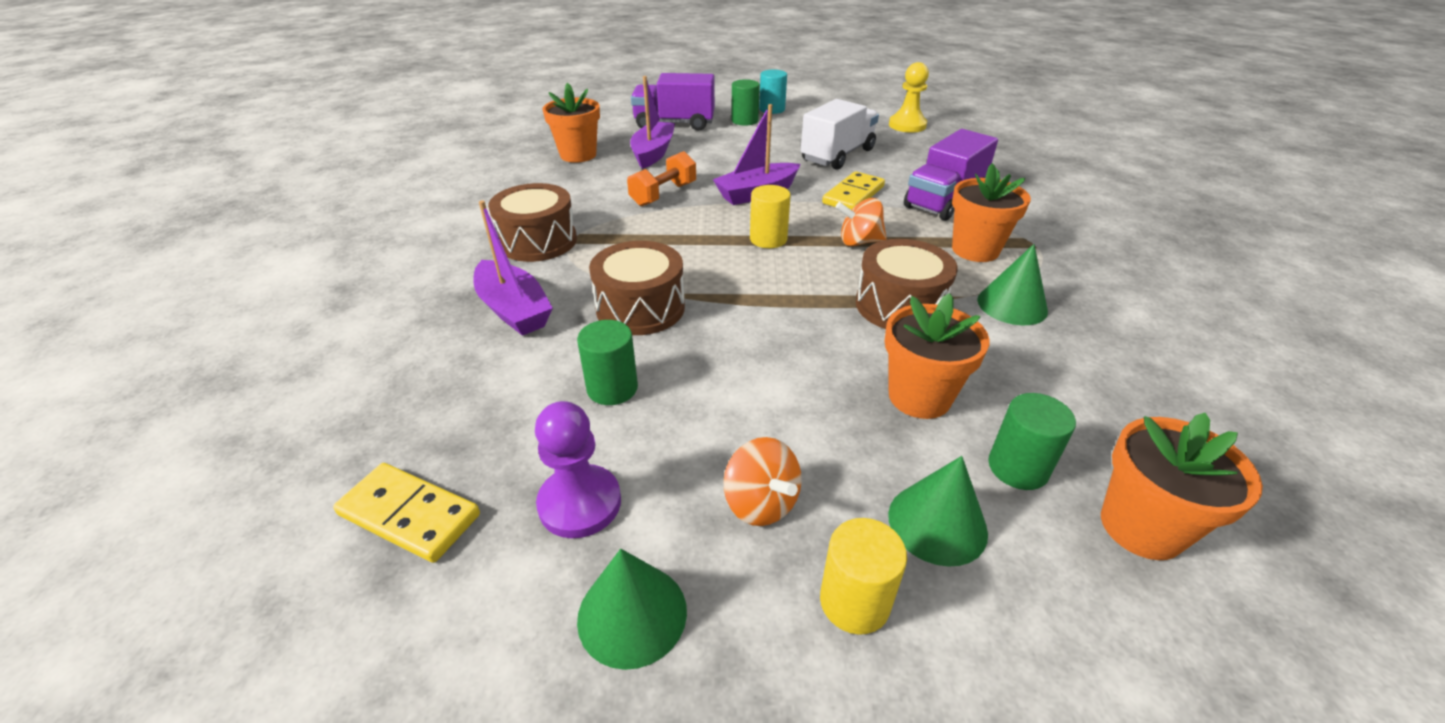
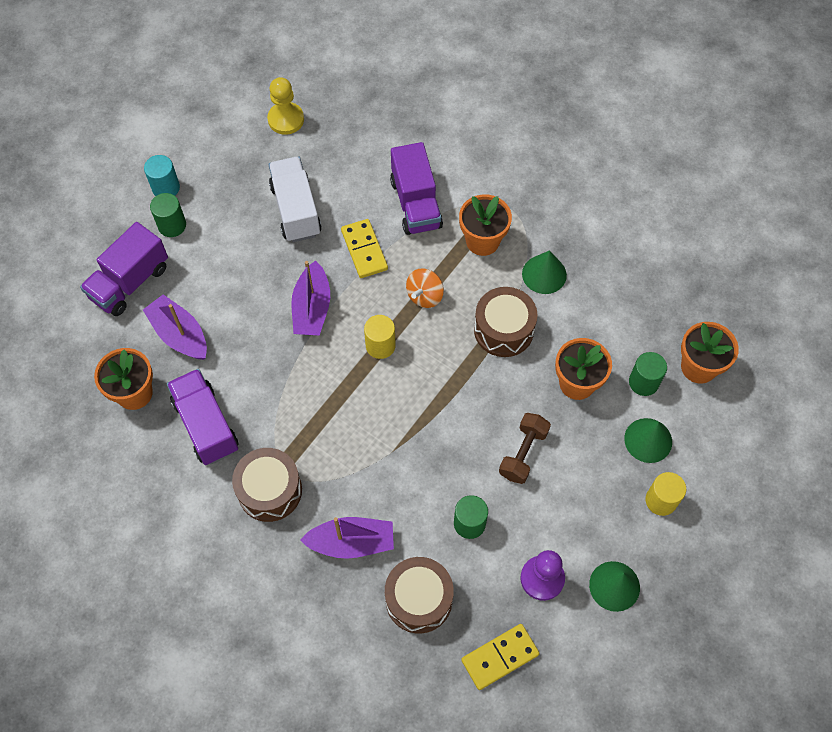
camera: 55 degrees left, 25 degrees up
brown drum [589,241,685,335] -> brown drum moved to [385,557,454,634]
orange dumbbell [627,151,696,206] -> none
orange spinning top [724,437,802,526] -> none
none -> purple truck [167,369,239,465]
none -> brown dumbbell [499,413,551,484]

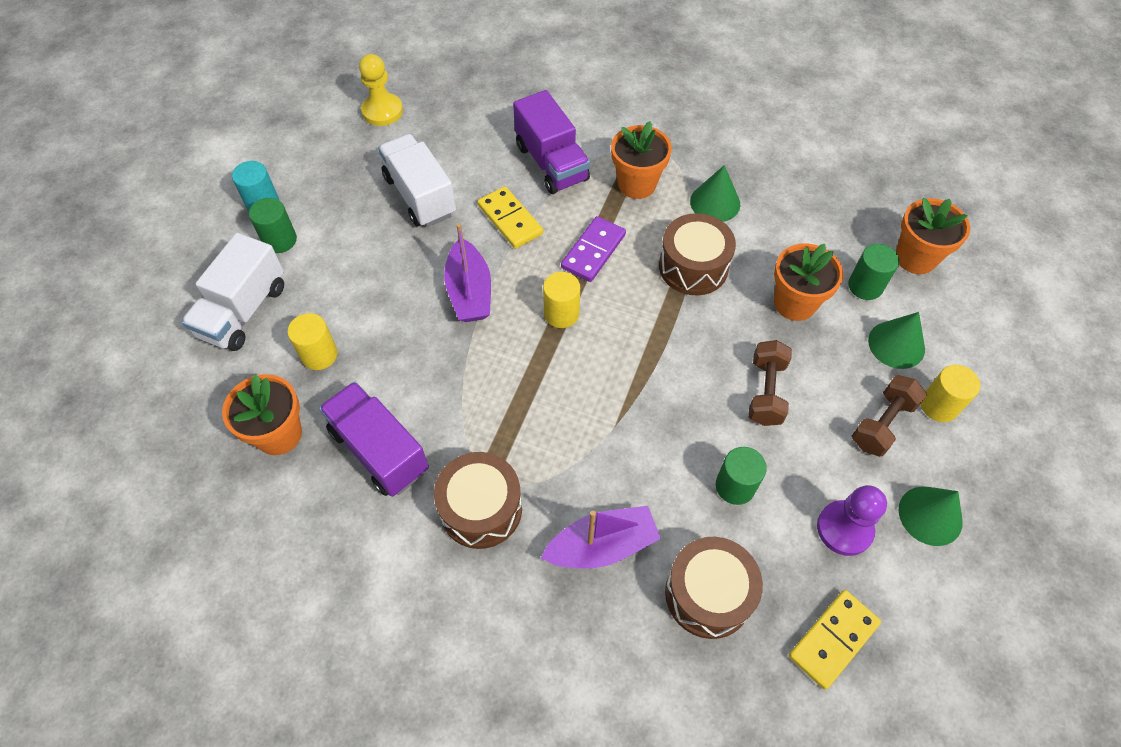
camera: 15 degrees left, 5 degrees down
purple truck [80,222,168,316] -> white truck [181,233,284,351]
purple boat [143,294,207,360] -> yellow cylinder [287,313,338,370]
orange spinning top [406,269,444,308] -> purple domino [561,216,626,282]
none -> brown dumbbell [852,375,927,457]

